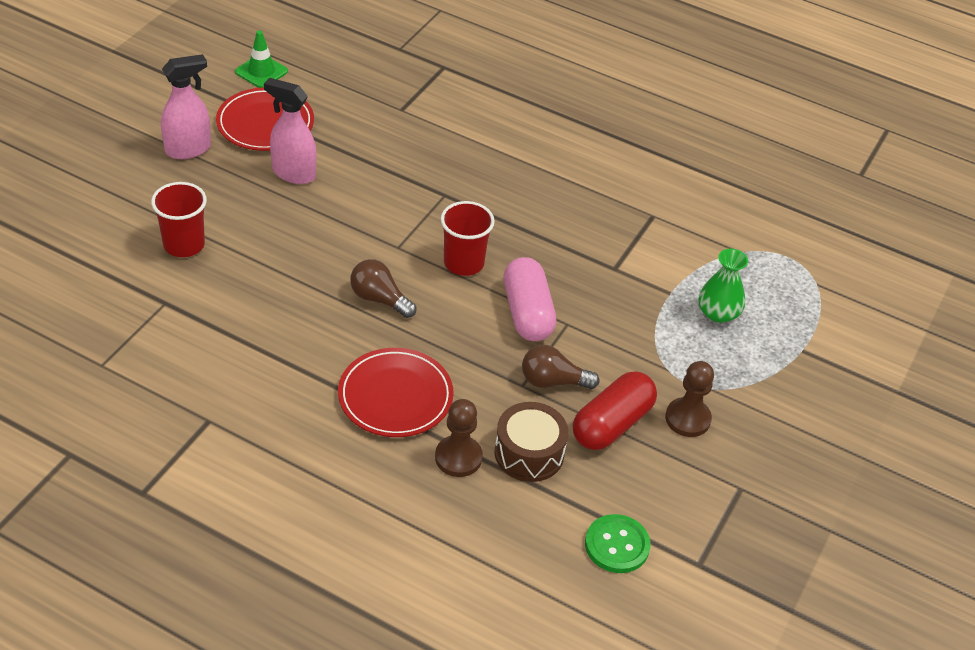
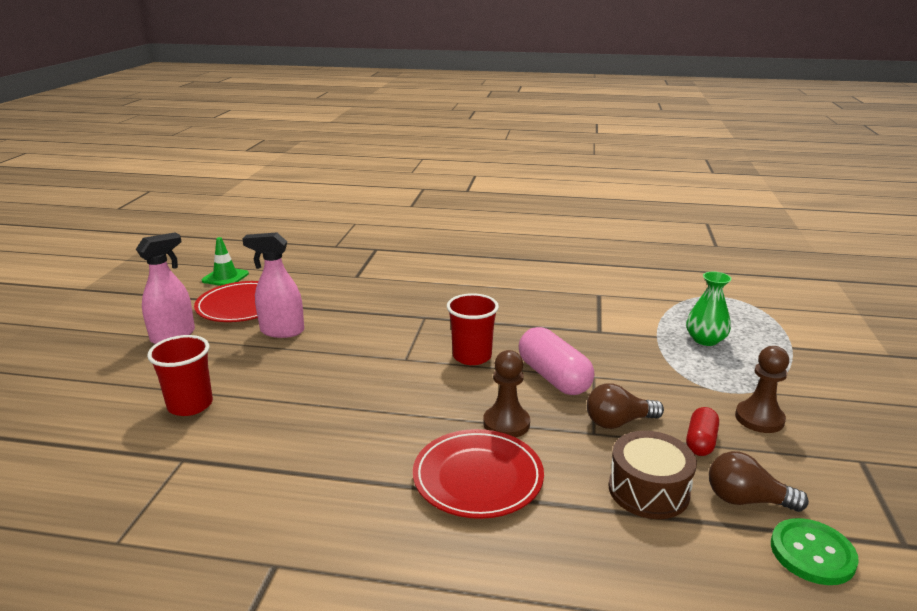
camera: 15 degrees left, 20 degrees down
brown light bulb [350,259,416,318] -> brown light bulb moved to [709,451,809,512]
brown pawn [435,399,483,477] -> brown pawn moved to [483,350,530,438]
red capsule [573,371,657,450] -> red capsule [686,407,719,456], size x0.58

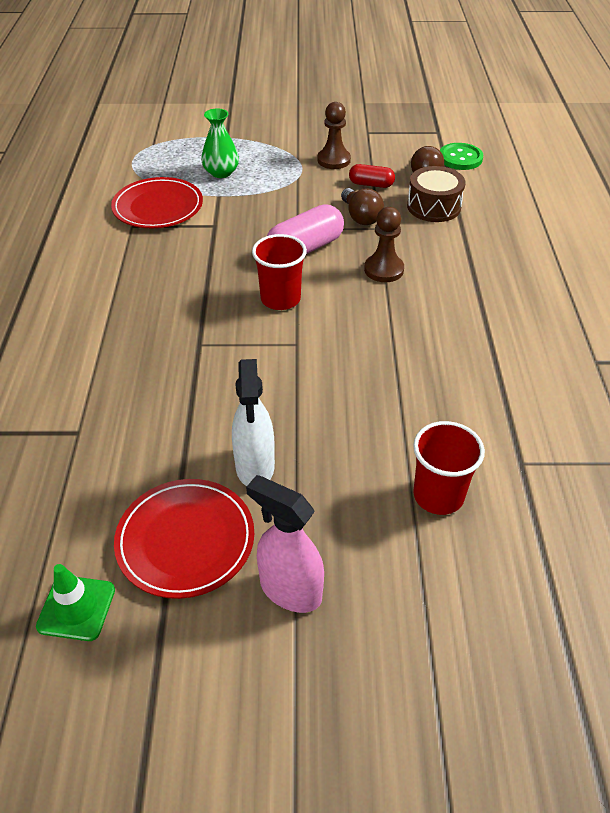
camera: 100 degrees left, 20 degrees up
pink spray bottle [242,232,304,338] -> white spray bottle [232,359,275,486]
red plate [413,429,544,519] -> red plate moved to [111,177,203,228]

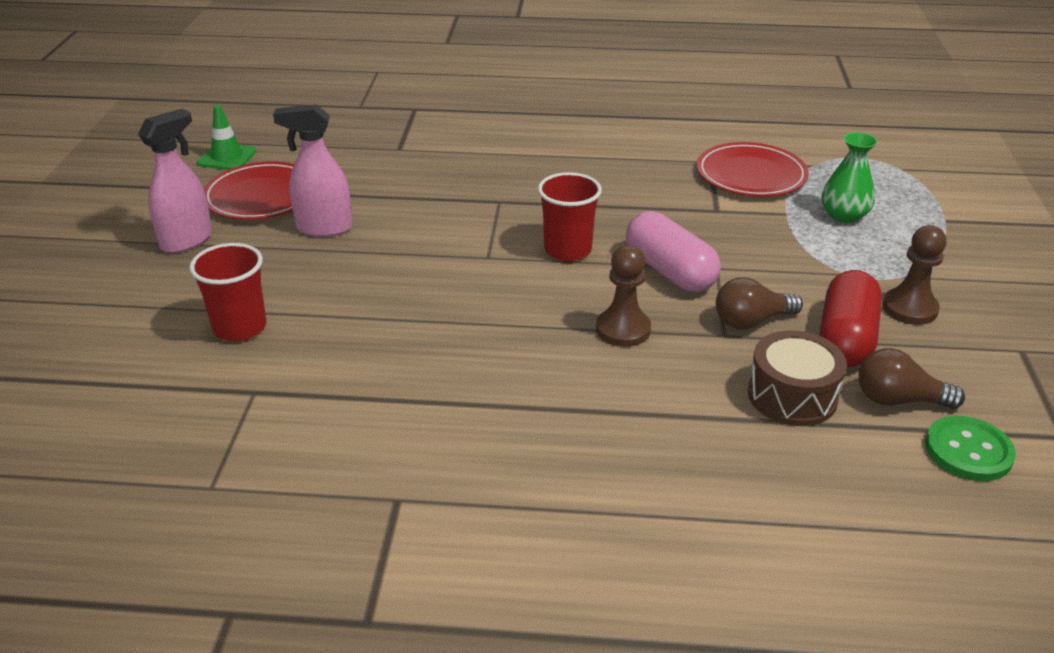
camera: 95 degrees right, 10 degrees down
white spray bottle [232,359,275,486] -> pink spray bottle [273,104,352,237]
red capsule [349,164,395,188] -> red capsule [819,270,882,367], size x1.73

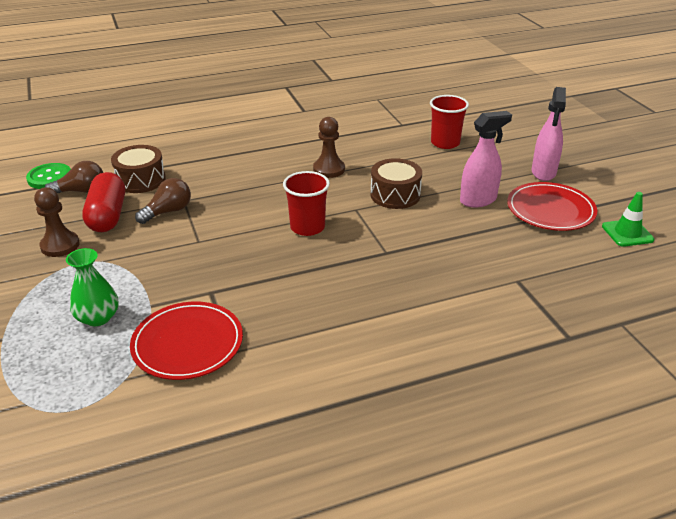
camera: 155 degrees right, 0 degrees up
brown pawn [596,245,651,347] -> brown pawn moved to [313,117,345,178]
pink capsule [626,211,721,292] -> none
none -> brown drum [370,158,422,209]

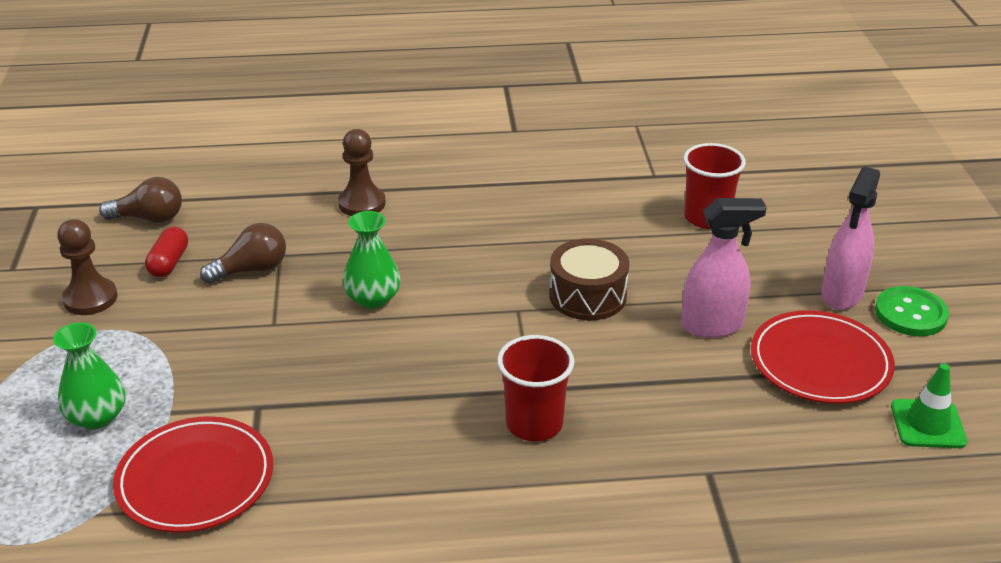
camera: 15 degrees right, 0 degrees up
green button [26,163,71,189] -> green button moved to [875,286,949,336]
red capsule [82,172,125,232] -> red capsule [145,226,188,277], size x0.58
brown drum [111,145,166,193] -> none
red cup [283,171,330,236] -> red cup moved to [497,335,574,441]
brown pawn [313,117,345,178] -> brown pawn moved to [338,129,386,216]
none -> green vase [343,211,400,308]

